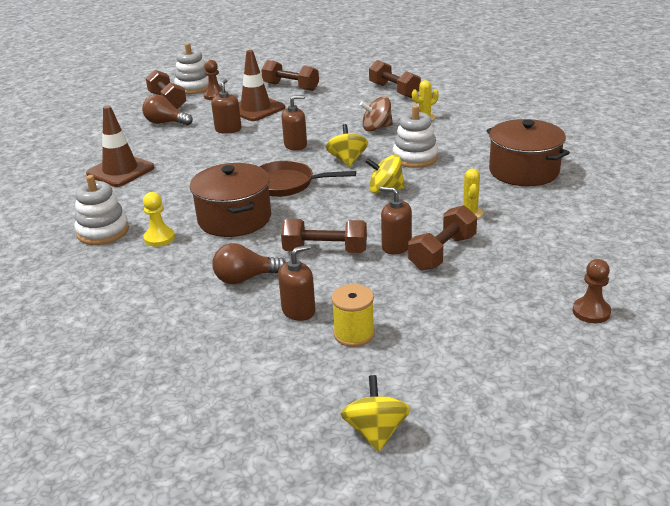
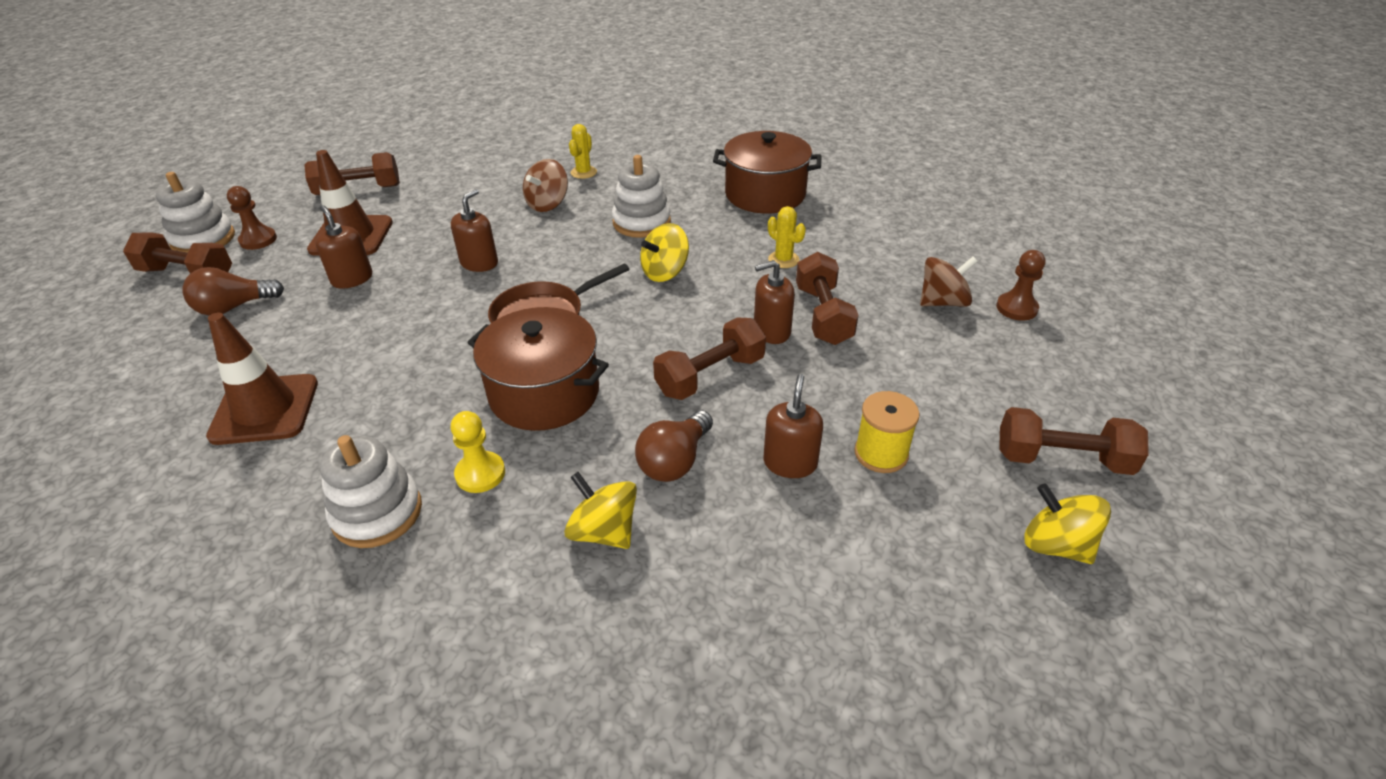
camera: 45 degrees left, 10 degrees up
yellow spinning top [326,124,368,167] -> yellow spinning top moved to [564,472,637,549]
brown dumbbell [369,60,421,98] -> brown dumbbell moved to [999,407,1149,475]
none -> brown spinning top [920,256,978,307]

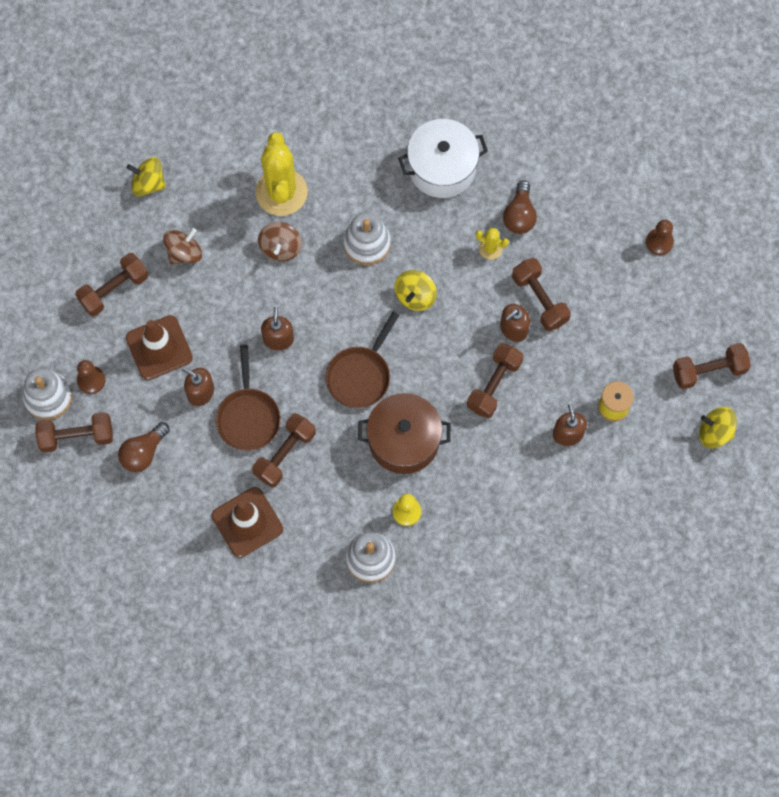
camera: 25 degrees left, 30 degrees up
yellow spinning top [564,472,637,549] -> yellow spinning top moved to [127,157,166,197]
yellow cactus [569,124,597,179] -> yellow cactus [256,132,308,216], size x2.23
brown light bulb [635,410,713,482] -> brown light bulb moved to [503,180,537,234]
brown pot [713,131,821,214] -> white pot [398,119,488,198]
brown spinning top [920,256,978,307] -> brown spinning top moved to [163,228,202,265]
none -> brown pan [216,345,281,451]
none -> brown dumbbell [252,413,316,488]

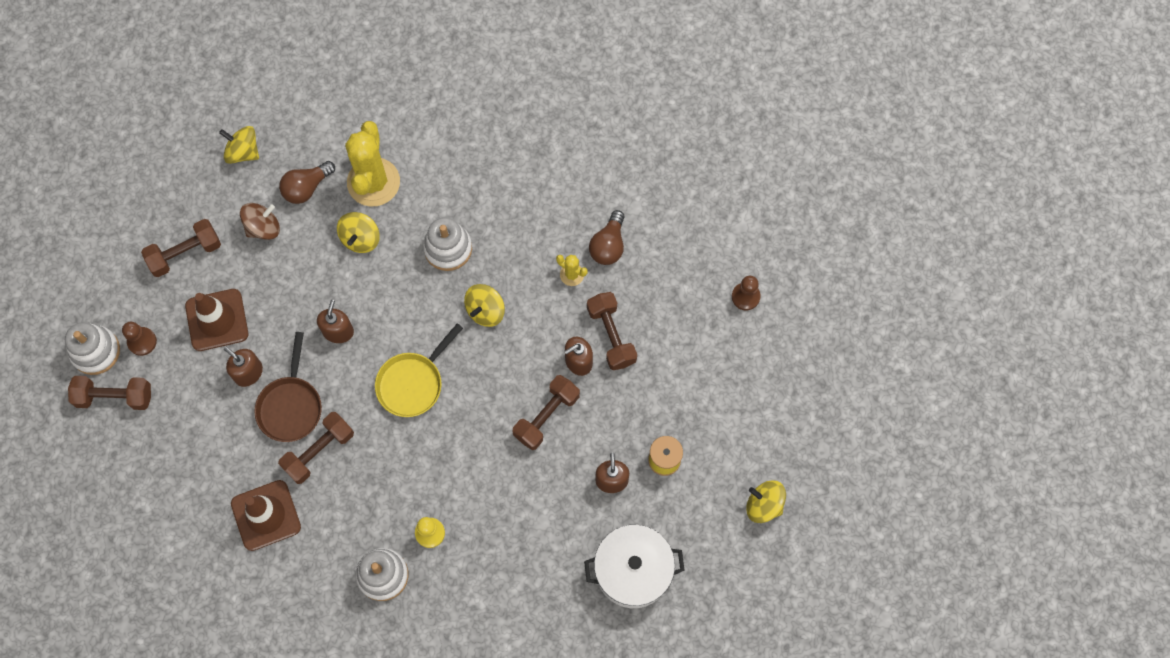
camera: 10 degrees right, 0 degrees up
brown light bulb [118,422,170,472] -> brown light bulb moved to [279,161,335,204]
brown spinning top [258,222,302,262] -> yellow spinning top [337,212,380,253]
brown pan [326,312,399,408] -> yellow pan [375,323,463,417]
brown pot [358,393,451,474] -> none
white pot [398,119,488,198] -> white pot moved to [584,525,685,608]
brown dumbbell [673,343,751,389] -> none

